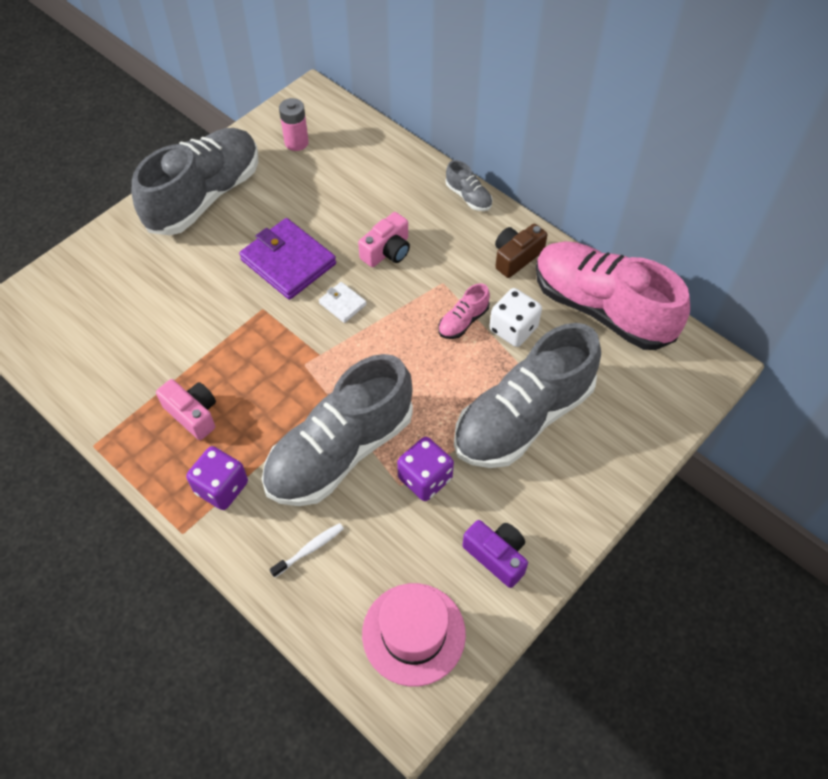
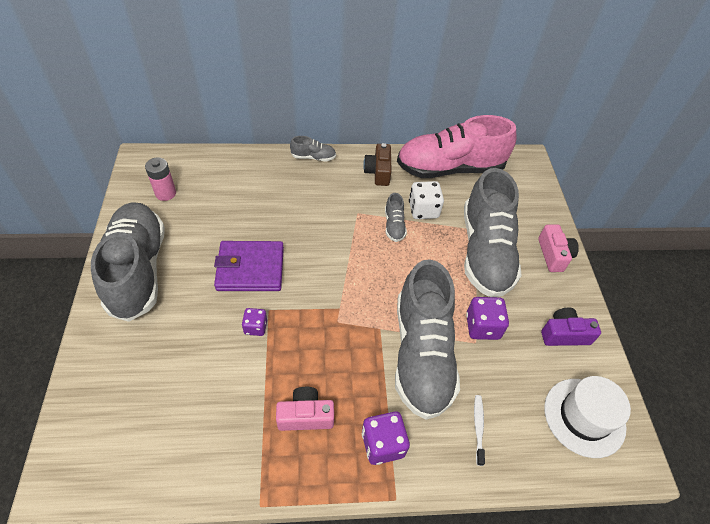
camera: 50 degrees left, 5 degrees down
white wallet [319,282,367,323] -> none
pink camera [358,212,410,267] -> pink camera moved to [538,224,579,272]
pink hat [362,583,466,686] -> white hat [544,376,631,458]
pink shoe [438,283,490,339] -> grey shoe [385,193,407,242]
none -> purple dice [242,308,267,336]

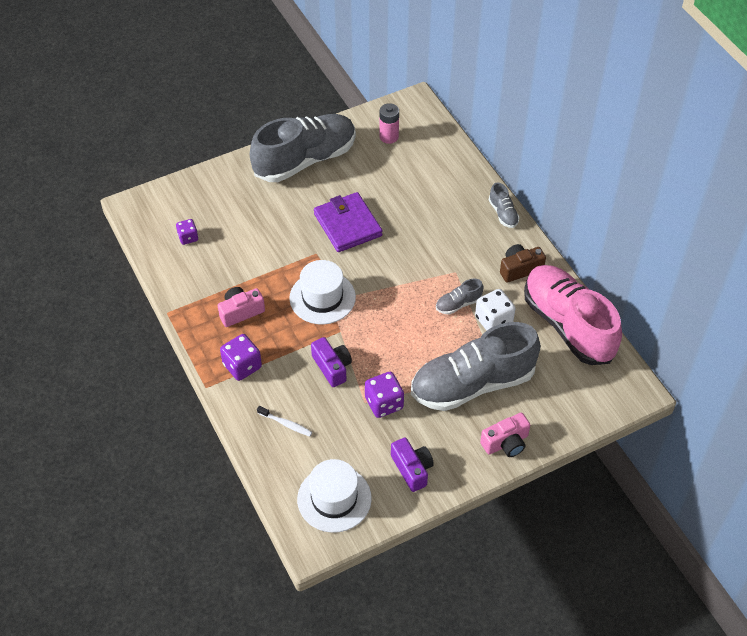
camera: 70 degrees right, 0 degrees up
purple dice [242,308,267,336] -> purple dice moved to [176,219,198,245]
pink camera [276,387,334,431] -> pink camera turned 90 degrees counterclockwise [218,287,265,327]
grey shoe [395,259,460,420] -> purple camera [311,337,352,387]
white toothbrush [474,395,485,466] -> white toothbrush turned 45 degrees clockwise [257,406,312,437]
none -> white hat [289,260,356,324]

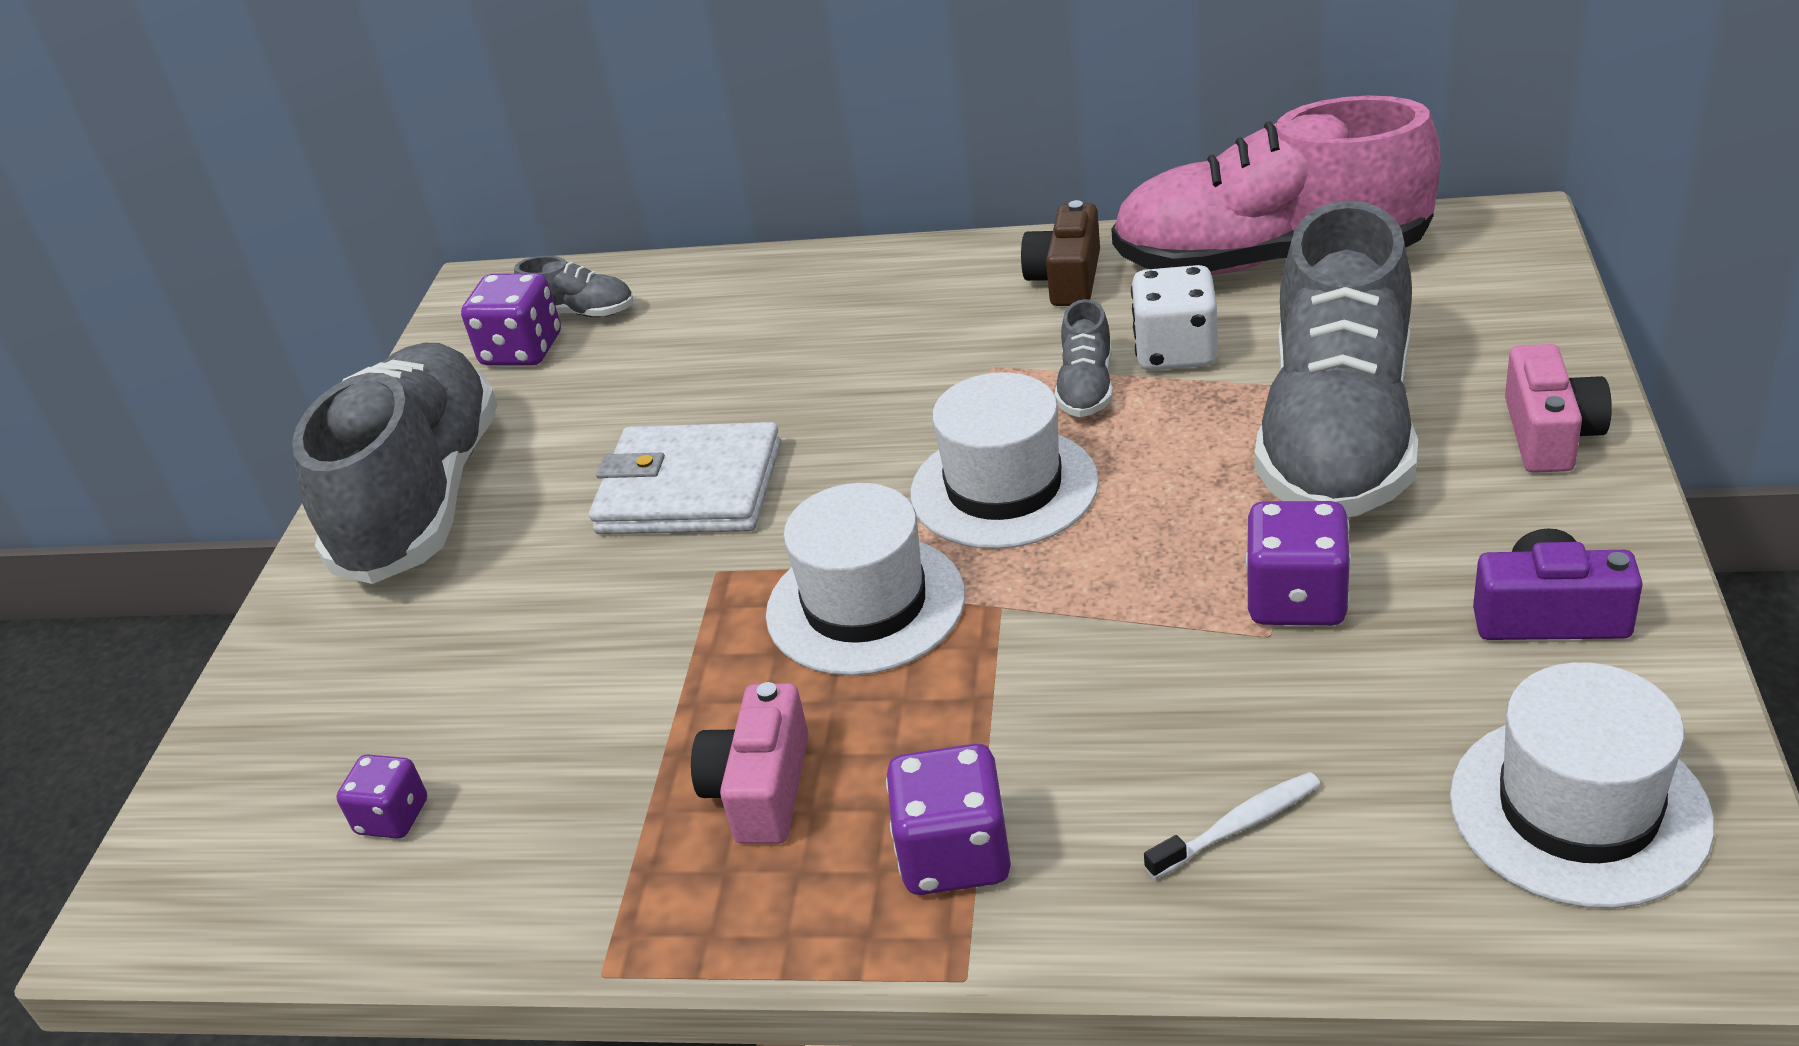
camera: 50 degrees left, 15 degrees down
purple camera [311,337,352,387] -> none
purple wallet [314,192,382,252] -> white wallet [589,422,781,534]
pink battery [379,103,399,144] -> purple dice [461,273,561,366]
grey shoe [489,182,520,228] -> grey shoe moved to [514,256,633,318]
none -> white hat [910,372,1099,549]

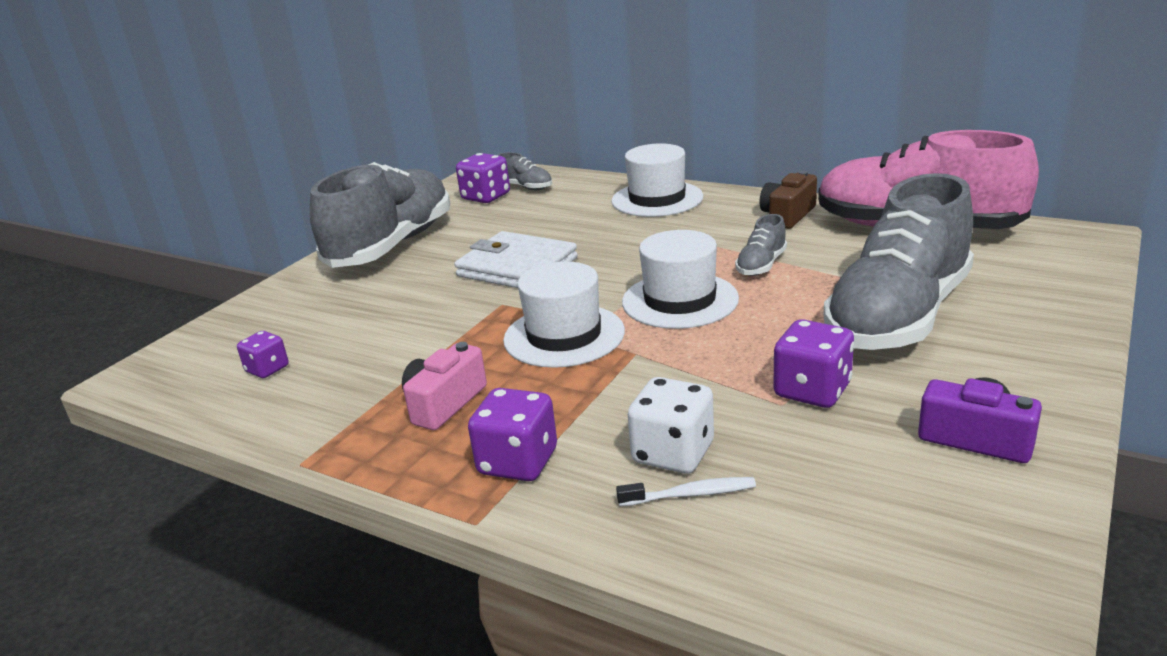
camera: 20 degrees right, 10 degrees down
white dice [1131,265,1218,371] -> white dice moved to [628,377,714,474]
white hat [1450,662,1714,908] -> white hat moved to [611,143,703,217]
pink camera [1505,344,1612,473] -> none

